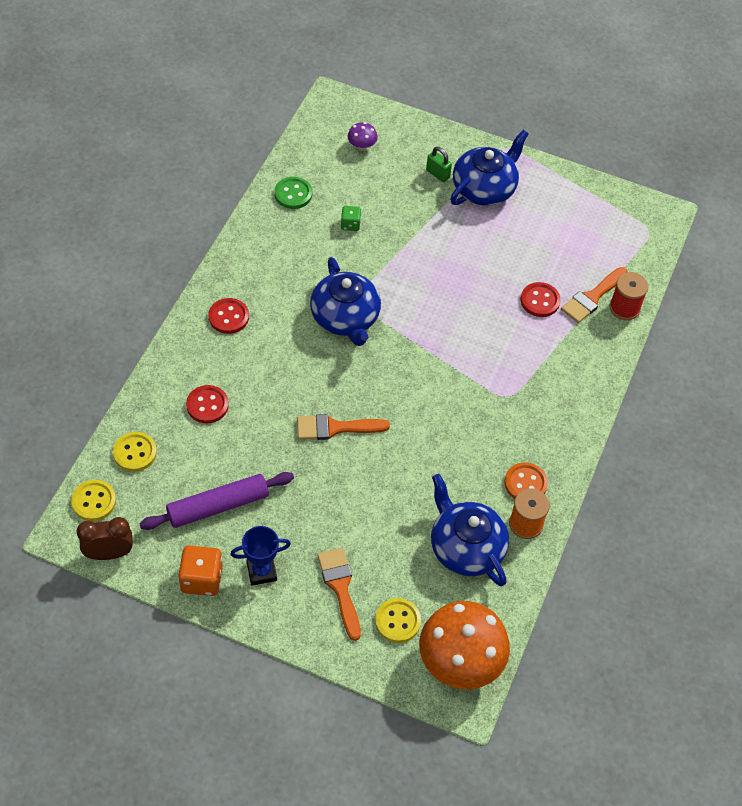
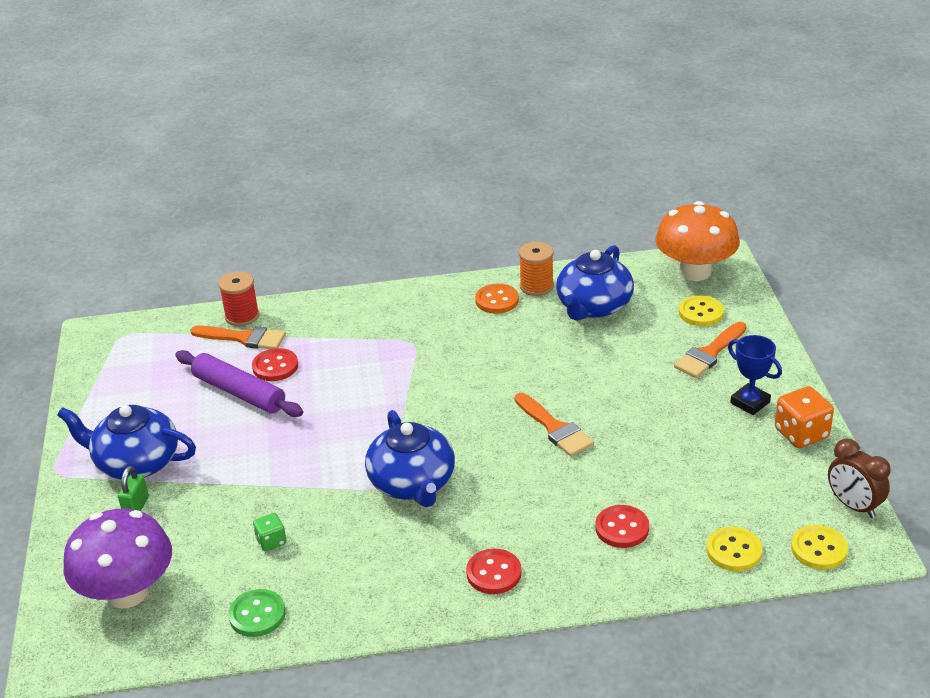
camera: 115 degrees left, 20 degrees down
purple rolling pin [139,472,294,530] -> purple rolling pin moved to [175,350,303,417]
blue teapot [310,257,381,346] -> blue teapot turned 120 degrees clockwise [365,410,455,507]
purple mushroom [348,122,378,151] -> purple mushroom [63,509,172,608], size x2.38

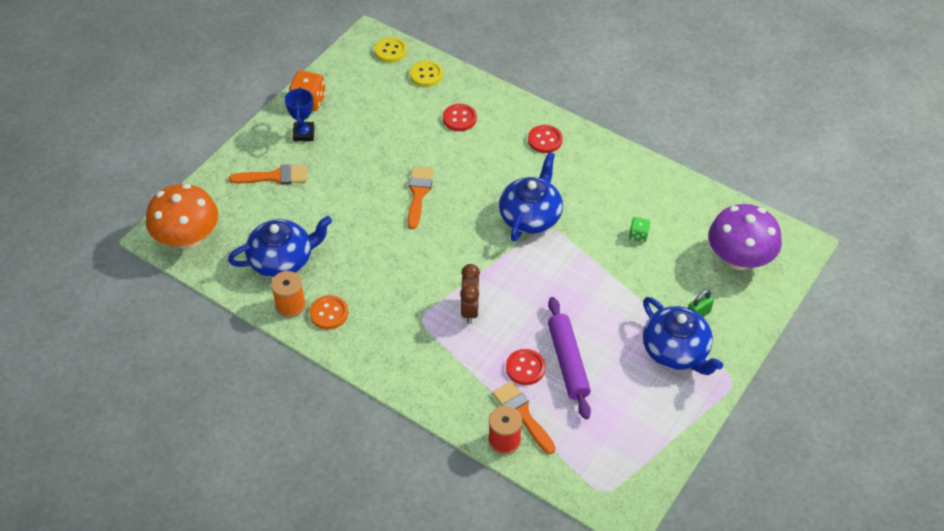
camera: 140 degrees left, 15 degrees up
green button [228,589,286,637] -> none
yellow button [679,295,724,326] -> none
brown clock [828,438,891,518] -> brown clock moved to [460,264,480,324]

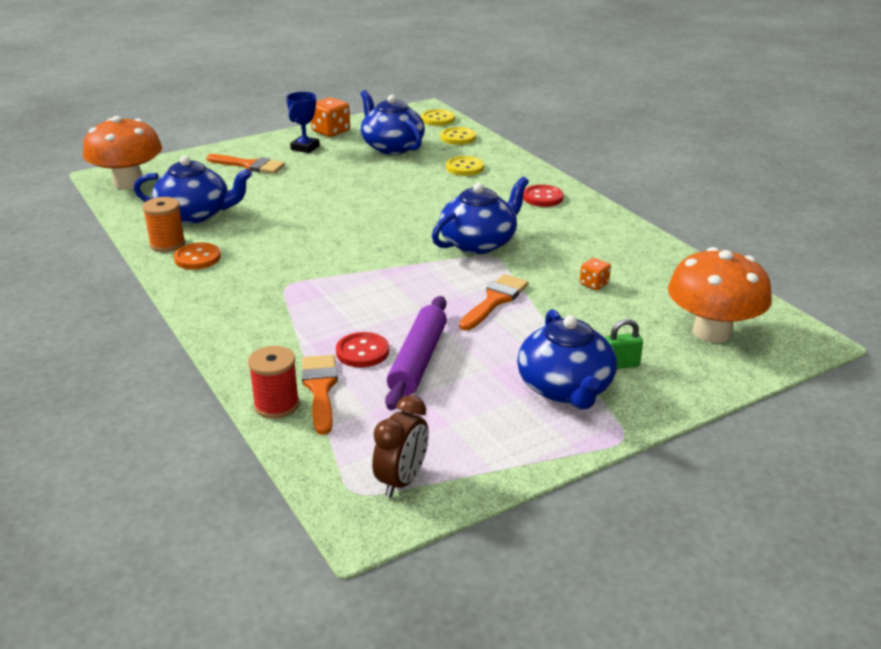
camera: 25 degrees right, 20 degrees down
orange brush [407,167,434,229] -> orange brush moved to [459,274,528,330]
red button [443,104,477,131] -> yellow button [446,156,484,176]
brown clock [460,264,480,324] -> brown clock moved to [372,395,429,498]
green dice [629,217,650,242] -> orange dice [580,258,611,290]
purple mushroom [708,204,782,270] -> orange mushroom [668,247,772,343]
none -> blue teapot [361,90,425,154]

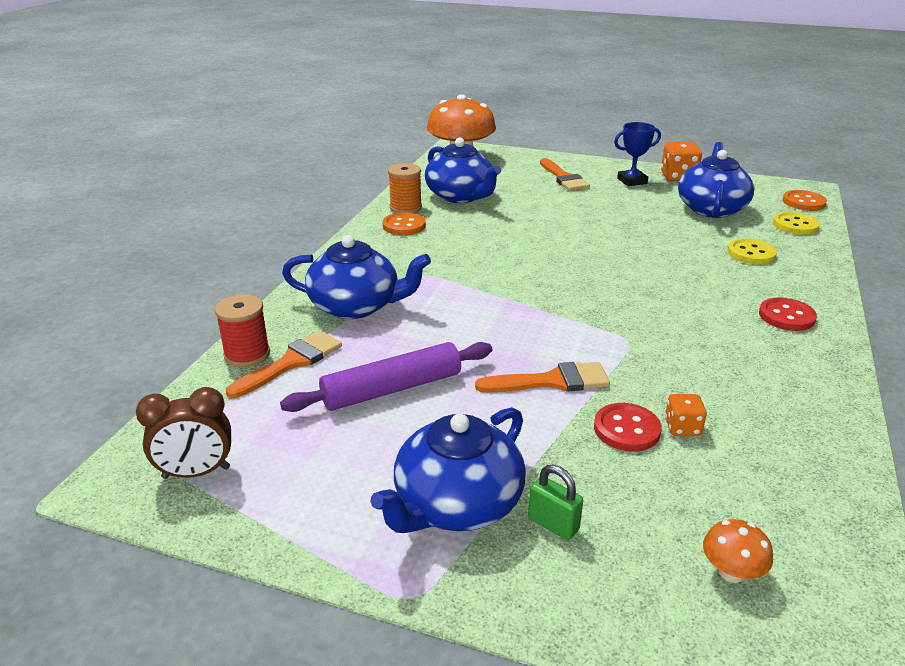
camera: 50 degrees right, 0 degrees up
red button [336,332,389,367] -> red button moved to [594,403,662,451]
yellow button [421,109,455,126] -> orange button [783,190,827,211]
blue teapot [432,177,529,254] -> blue teapot moved to [282,235,431,319]
orange mushroom [668,247,772,343] -> orange mushroom [703,519,773,583], size x0.42

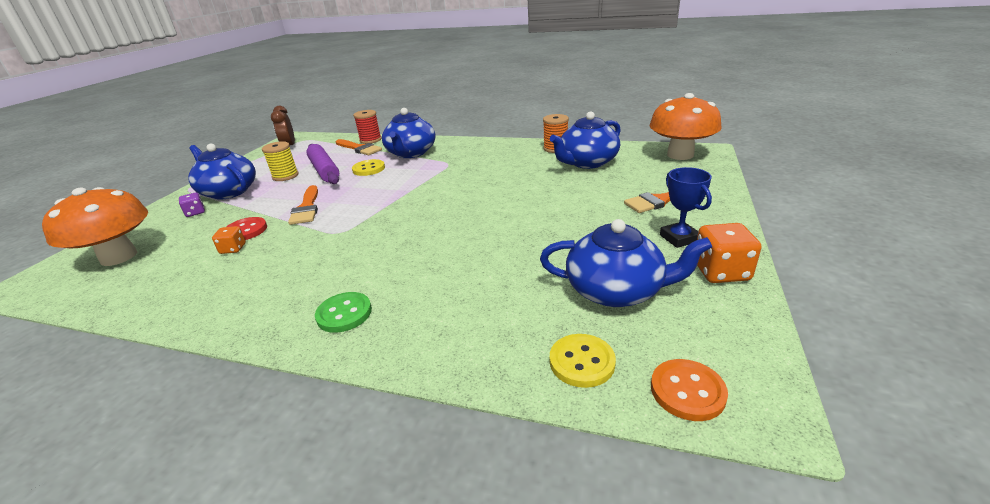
camera: 90 degrees right, 0 degrees up
orange button [383,212,426,235] -> none
green padlock [528,465,583,540] -> purple dice [179,192,205,217]
orange mushroom [703,519,773,583] -> orange mushroom [42,187,148,266], size x2.38
yellow button [727,238,777,265] -> yellow button moved to [352,159,385,176]
red button [759,297,817,331] -> green button [315,292,372,333]
none -> yellow spool [262,141,299,181]

